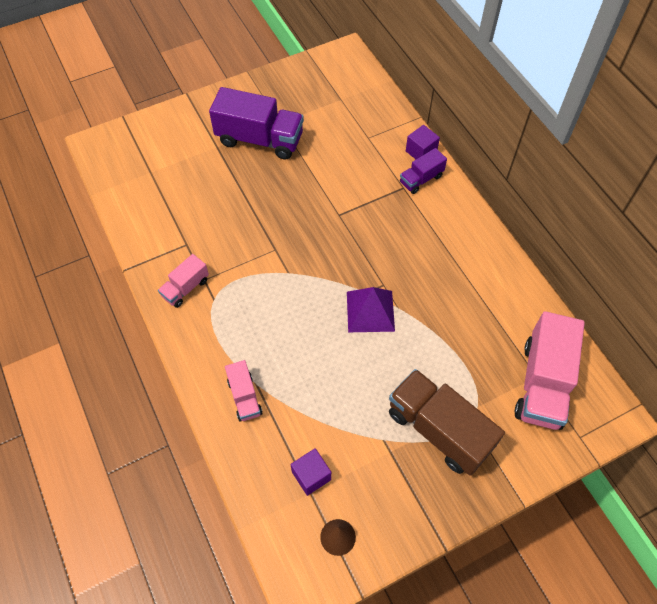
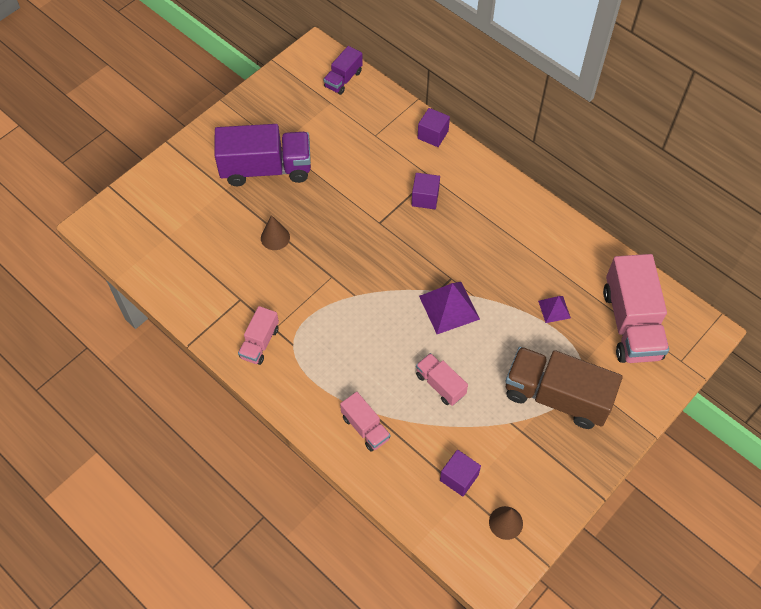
camera: 20 degrees left, 0 degrees up
purple truck [400,148,447,194] -> purple truck moved to [323,46,363,95]
none -> brown cone [261,215,290,250]
none -> purple cube [412,173,440,209]
none -> pink truck [416,353,468,406]
none -> purple pyramid [538,296,571,323]

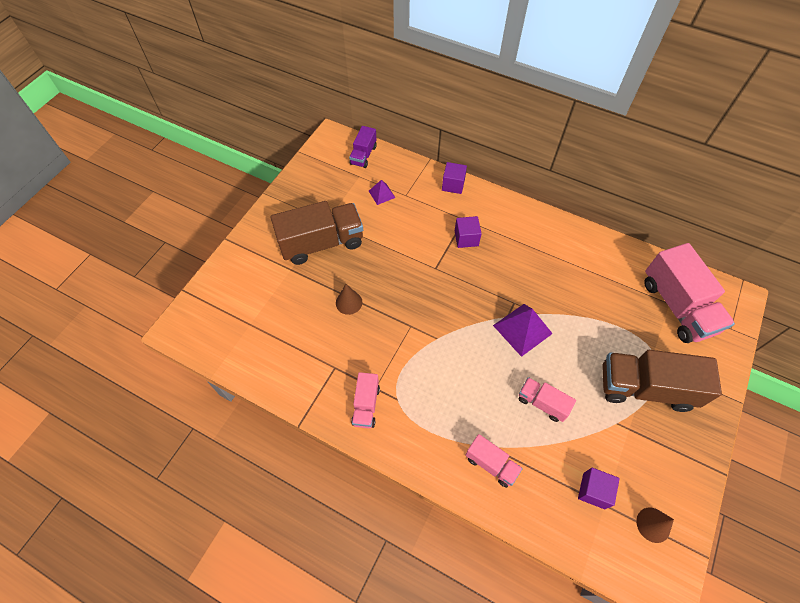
camera: 15 degrees left, 0 degrees up
purple truck [214,124,311,186] -> brown truck [271,201,363,265]
purple pyramid [538,296,571,323] -> purple pyramid moved to [369,180,395,205]

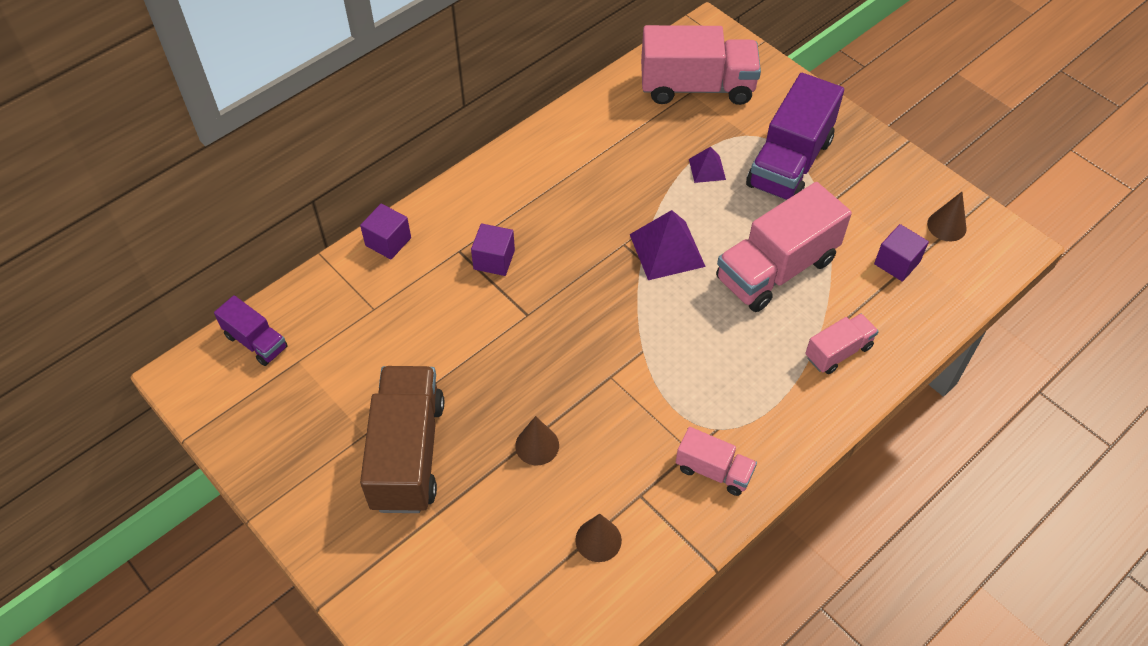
camera: 70 degrees left, 5 degrees down
purple pyramid [369,180,395,205] -> purple pyramid moved to [689,146,726,183]
pink truck [519,377,576,422] -> pink truck [716,182,852,312], size x1.92
brown truck [602,350,722,412] -> purple truck [746,73,844,200]
none -> brown cone [575,514,622,562]

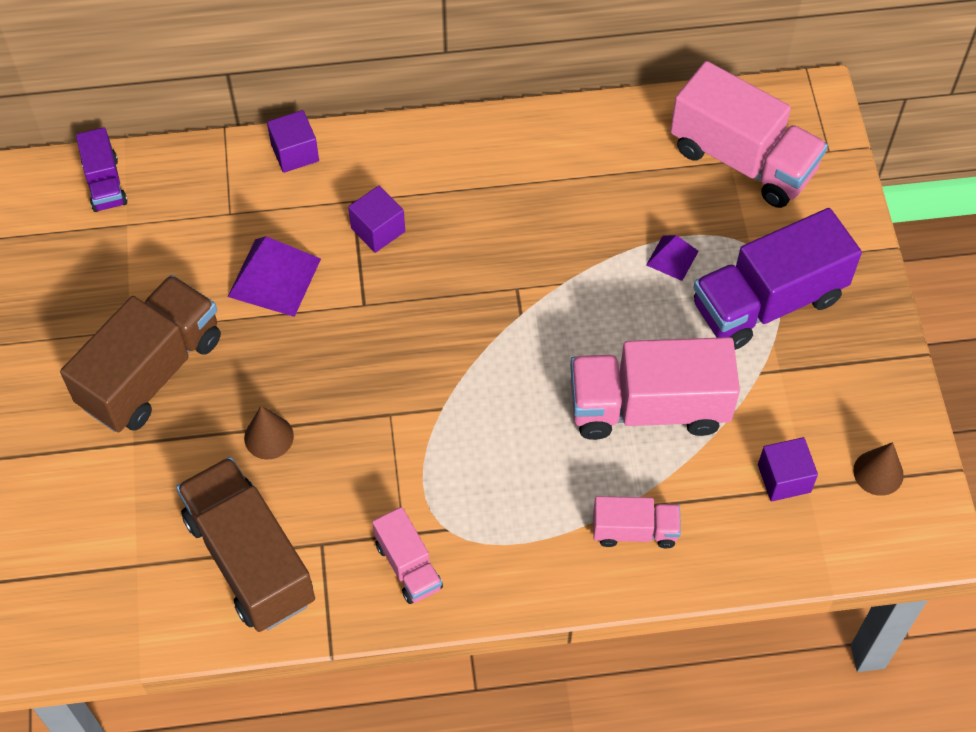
camera: 35 degrees right, 5 degrees up
brown cone [575,514,622,562] -> brown truck [176,457,315,632]
purple pyramid [630,210,706,280] -> purple pyramid moved to [228,236,321,317]

